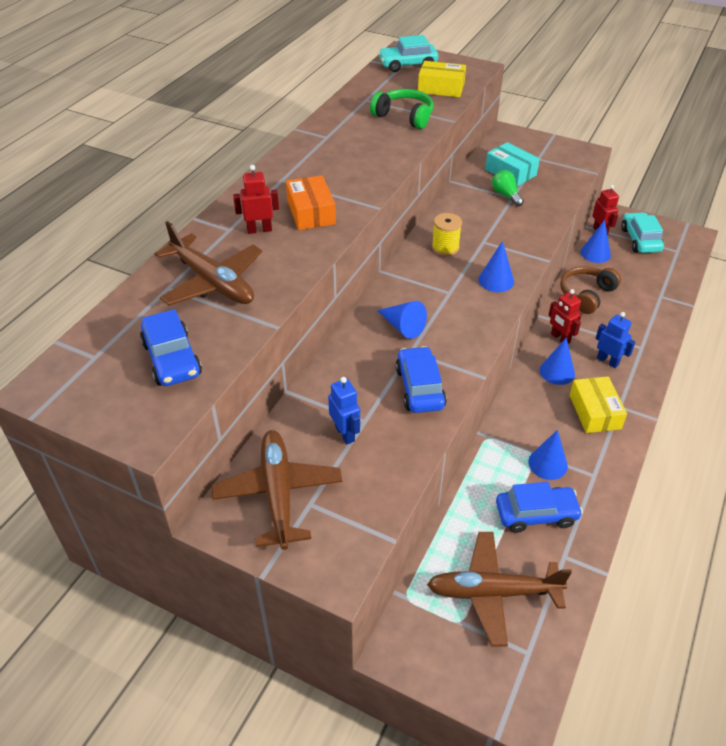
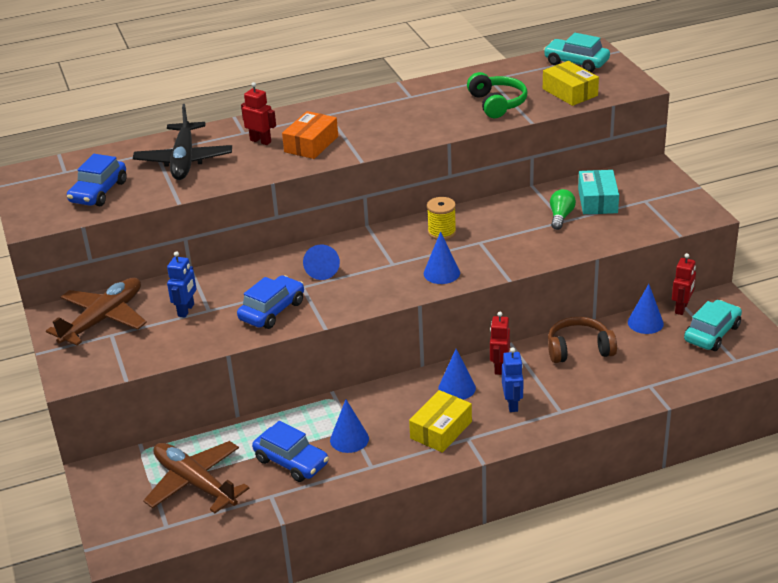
camera: 45 degrees right, 10 degrees down
brown plane [155,221,263,305] -> black plane [133,104,232,180]

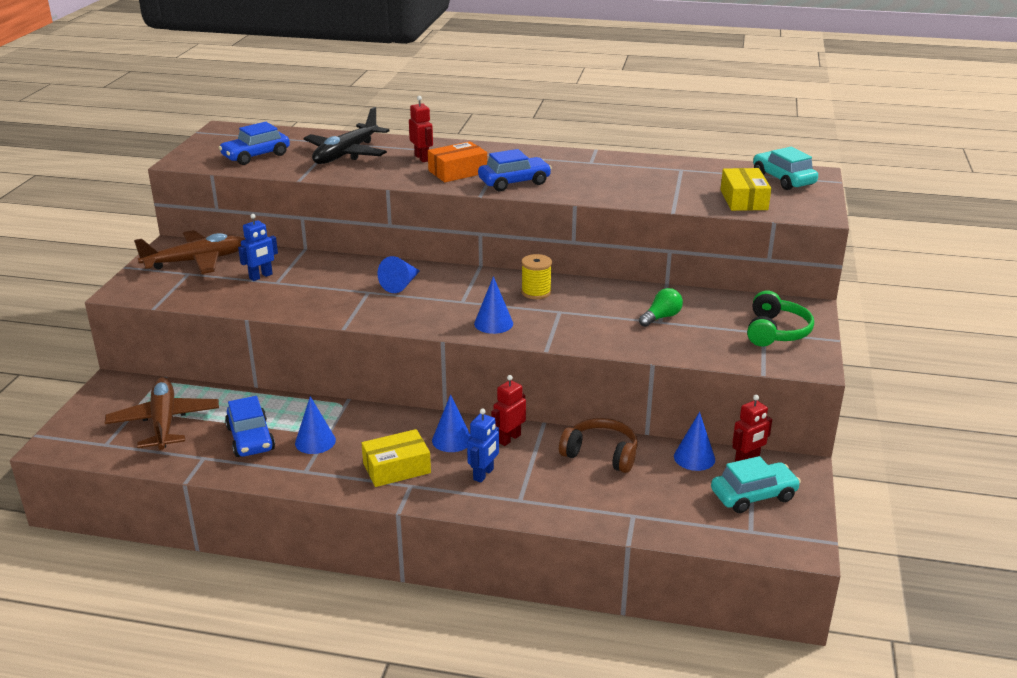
camera: 30 degrees right, 5 degrees down
blue car [237,276,304,329] -> blue car moved to [478,149,552,191]
green headphones [467,72,527,118] -> green headphones moved to [747,290,814,346]
turquoise box [578,170,619,214] -> none

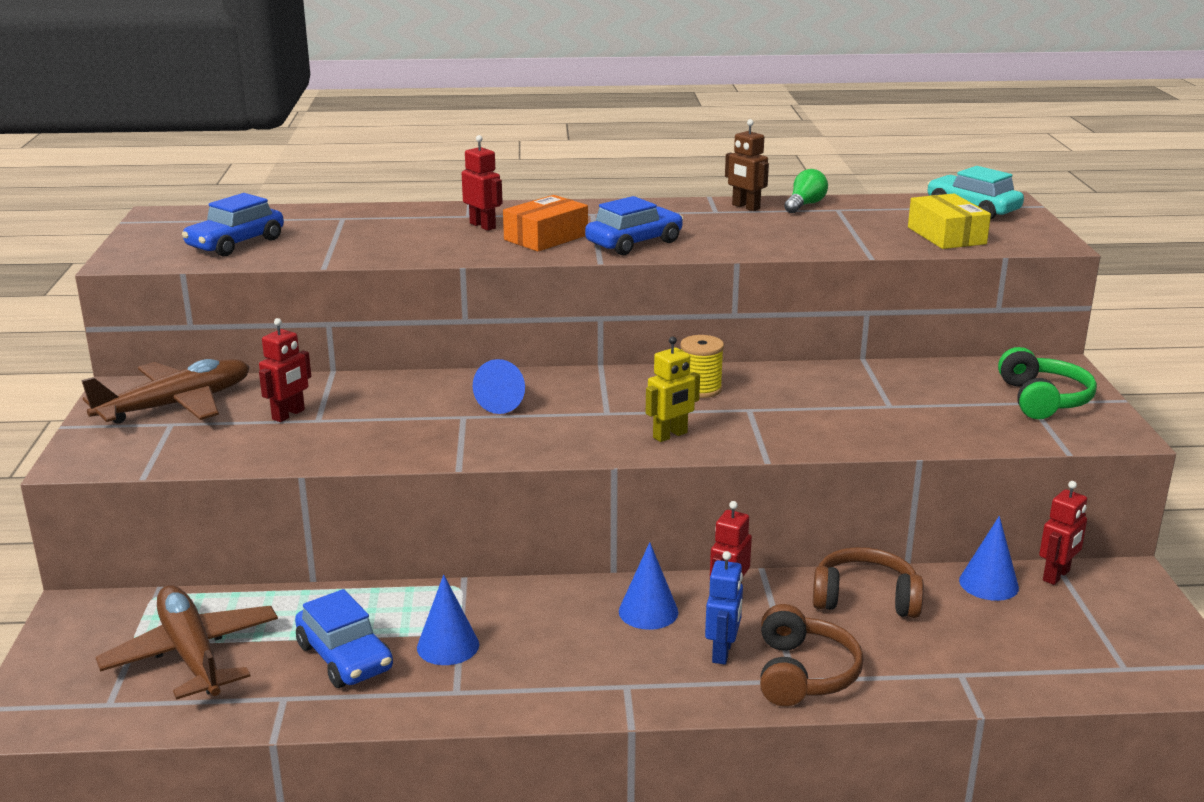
camera: 15 degrees left, 5 degrees down
blue robot [238,214,278,281] -> red robot [259,318,311,422]
black plane [303,107,389,164] -> none
yellow box [362,429,431,487] -> none
blue cone [474,276,513,334] -> yellow robot [646,336,700,442]
green light bulb [639,288,683,327] -> green light bulb moved to [784,169,828,213]
turquoise car [711,456,801,513] -> none
none -> brown robot [725,119,769,211]
none -> brown headphones [760,604,863,706]

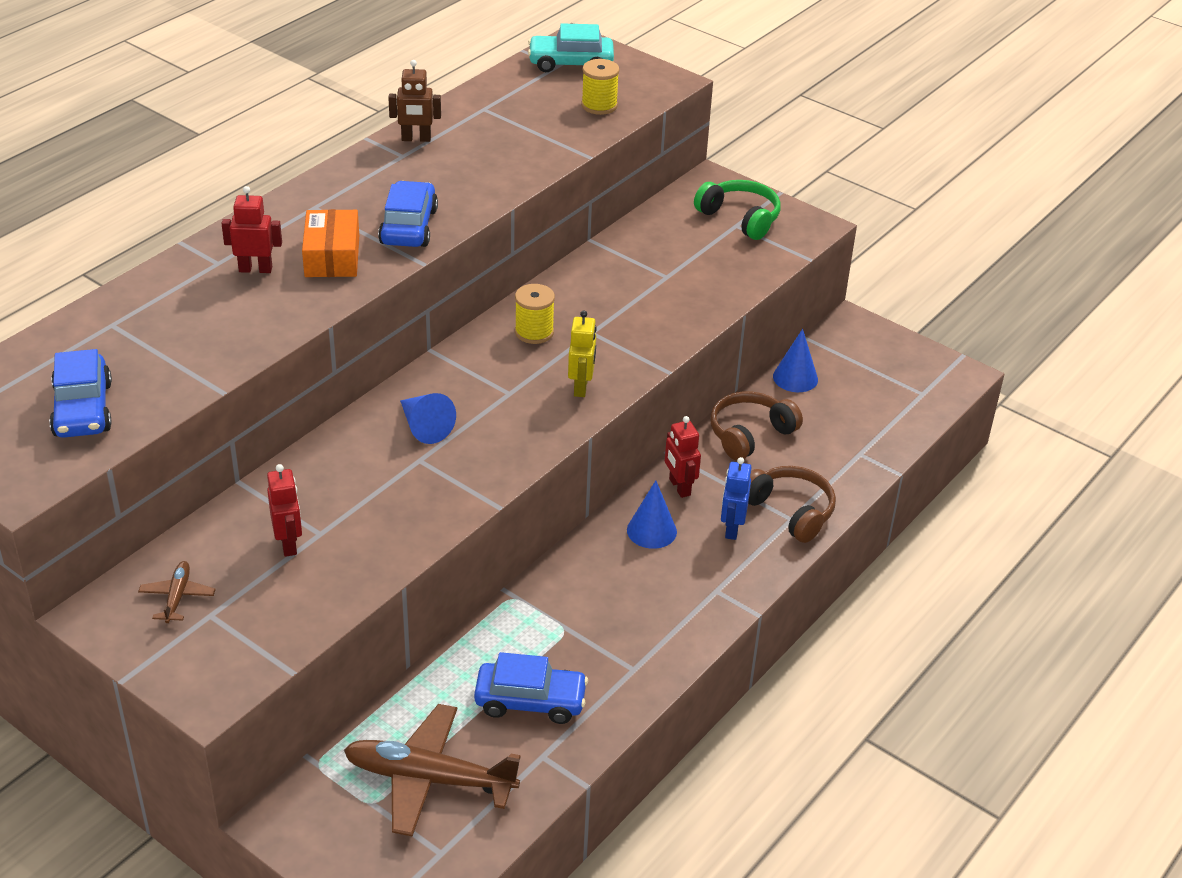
camera: 50 degrees left, 15 degrees up
brown plane [81,359,250,424] -> brown plane [138,561,216,623], size x0.47
blue cone [417,575,479,665] -> none
blue robot [705,551,743,665] -> blue robot turned 135 degrees counterclockwise [721,457,752,540]
green light bulb [784,169,828,213] -> none
yellow box [908,194,991,249] -> yellow spool [581,59,619,115]
red robot [1039,481,1087,585] -> none

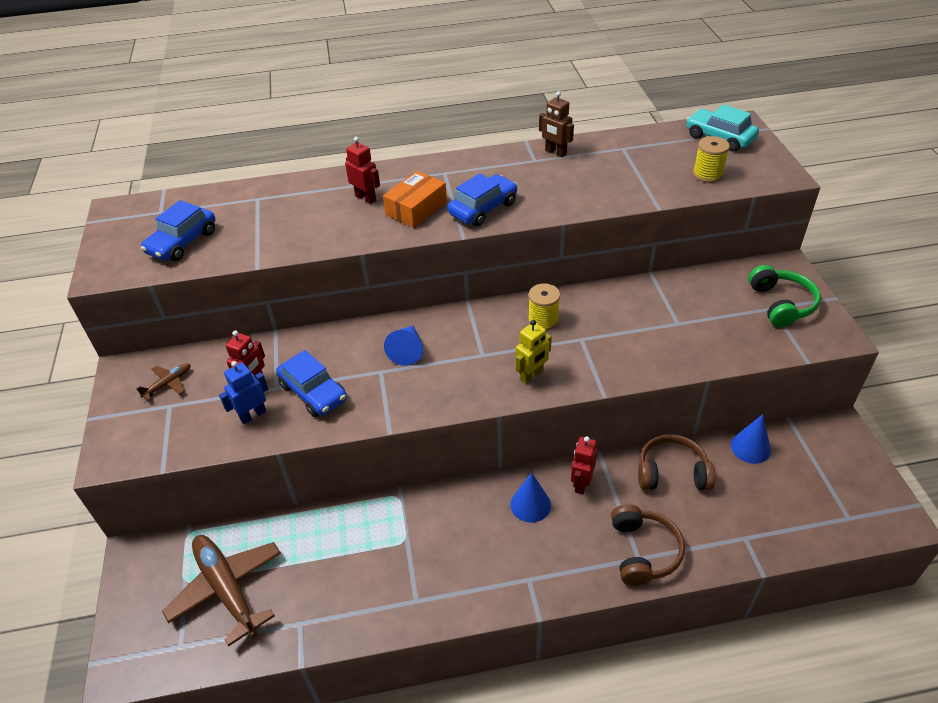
camera: 45 degrees right, 5 degrees up
blue car [474,652,588,724] -> blue car moved to [276,350,347,417]
blue robot [721,457,752,540] -> blue robot moved to [219,361,268,424]

